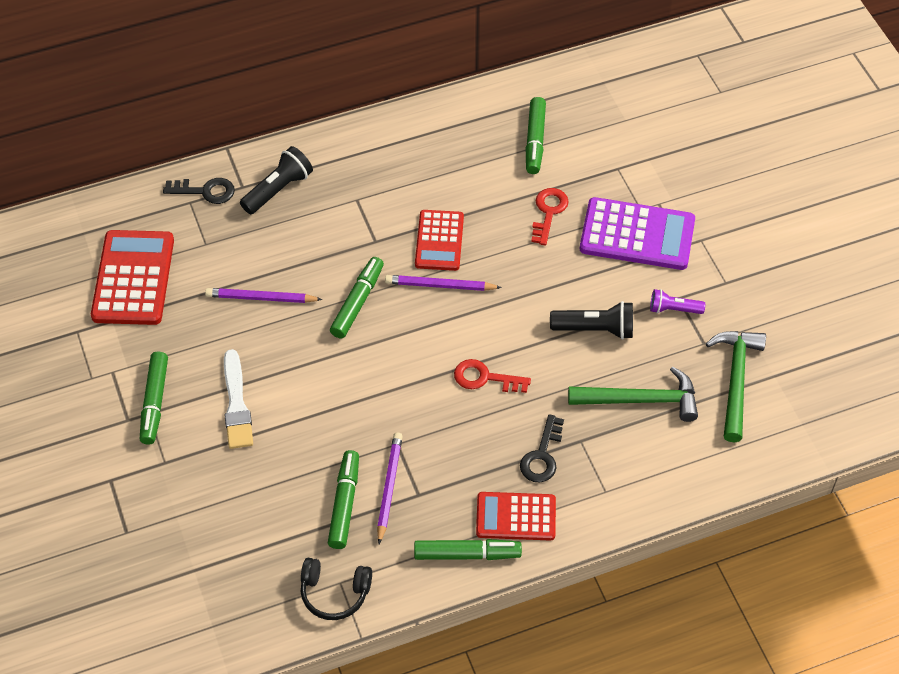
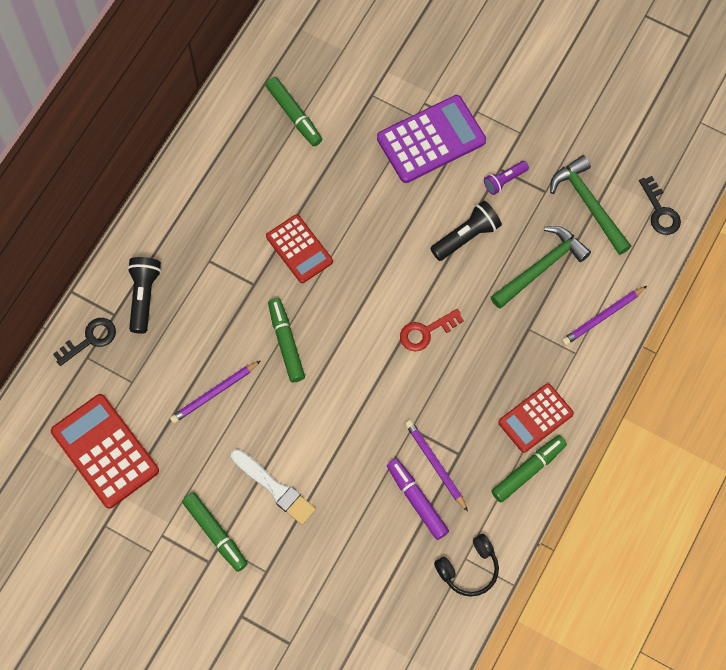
camera: 40 degrees left, 15 degrees up
green marker [328,450,359,549] -> purple marker [387,458,449,540]
purple pencil [385,275,502,291] -> purple pencil moved to [562,286,647,346]
black key [520,414,564,482] -> black key moved to [639,176,681,235]
red key [531,188,569,245] -> none

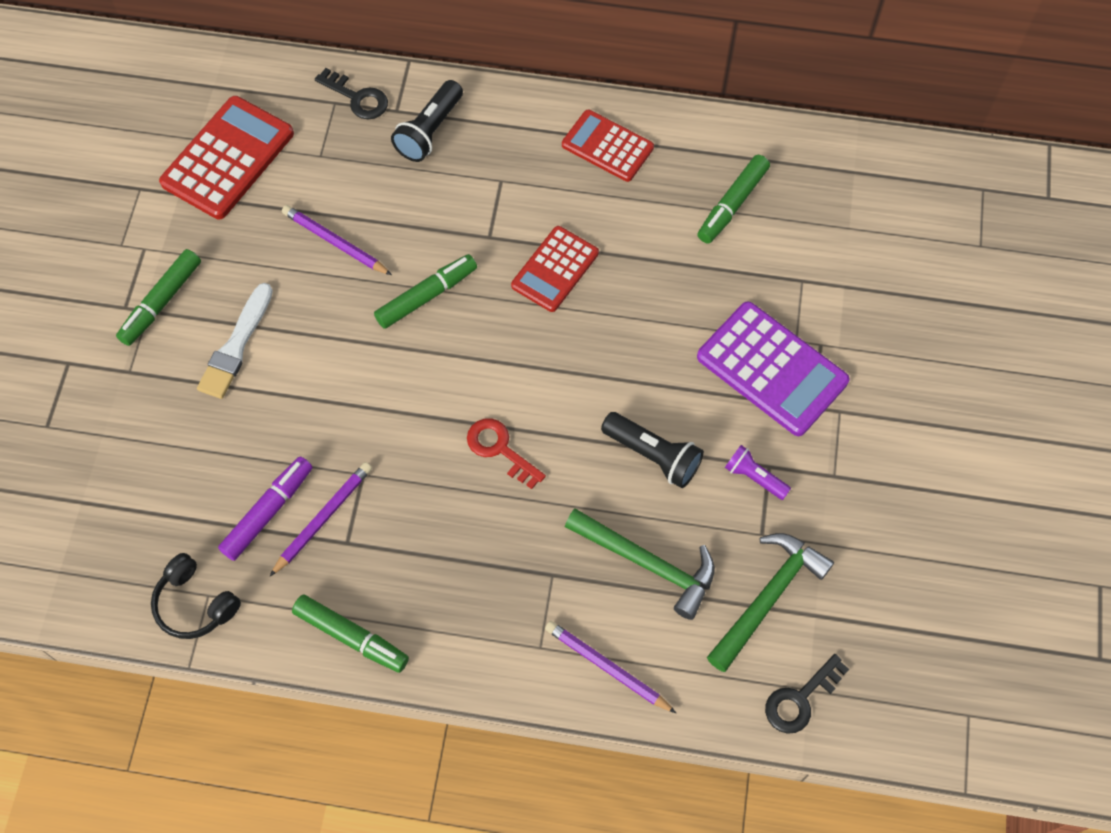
camera: 70 degrees right, 5 degrees down
black flashlight [127,257,161,334] -> black flashlight turned 135 degrees clockwise [391,80,463,162]
red calculator [498,383,574,453] -> red calculator moved to [562,110,654,182]

